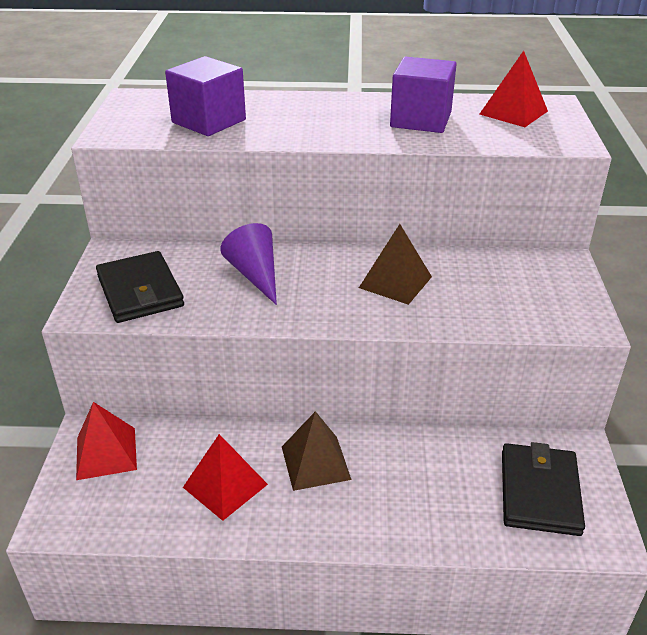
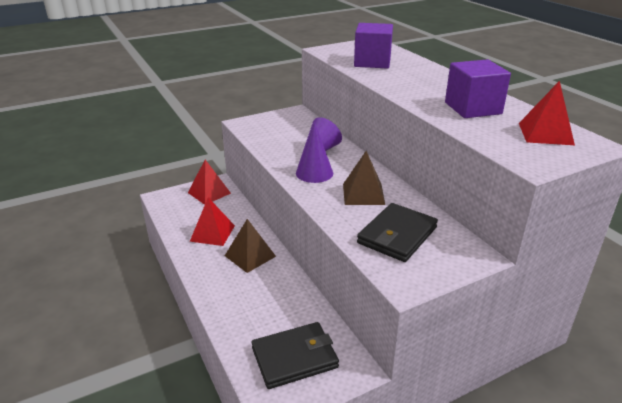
camera: 60 degrees right, 5 degrees down
black wallet [96,251,184,323] -> black wallet moved to [357,203,438,262]
none -> purple cone [296,122,333,183]

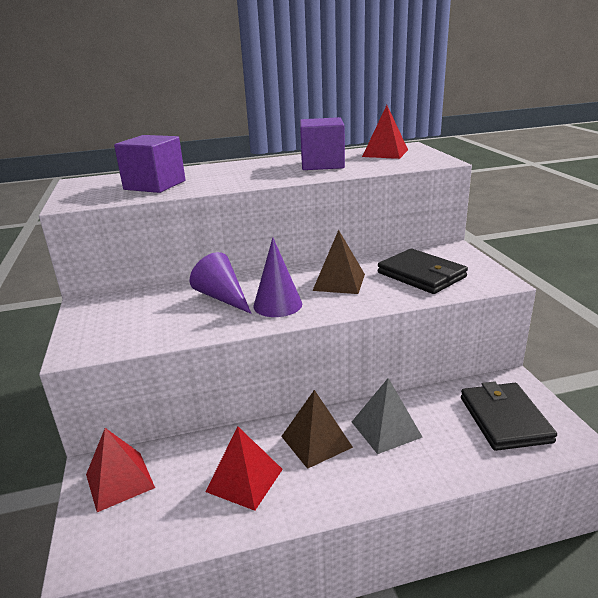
camera: 75 degrees left, 5 degrees down
none -> grey pyramid [352,378,422,454]

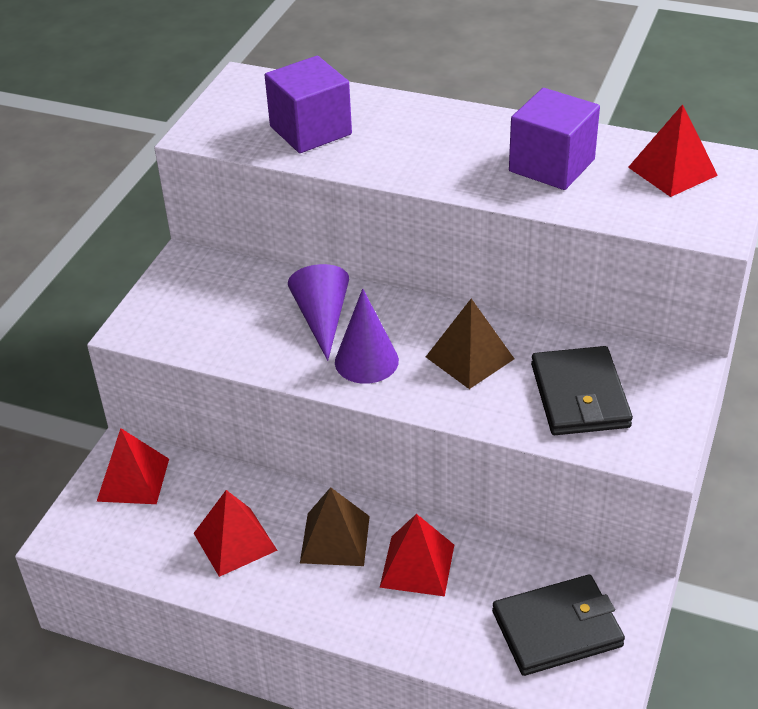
camera: 35 degrees right, 15 degrees up
grey pyramid [352,378,422,454] -> red pyramid [380,514,454,597]
black wallet [461,381,557,451] -> black wallet turned 45 degrees clockwise [492,575,625,676]

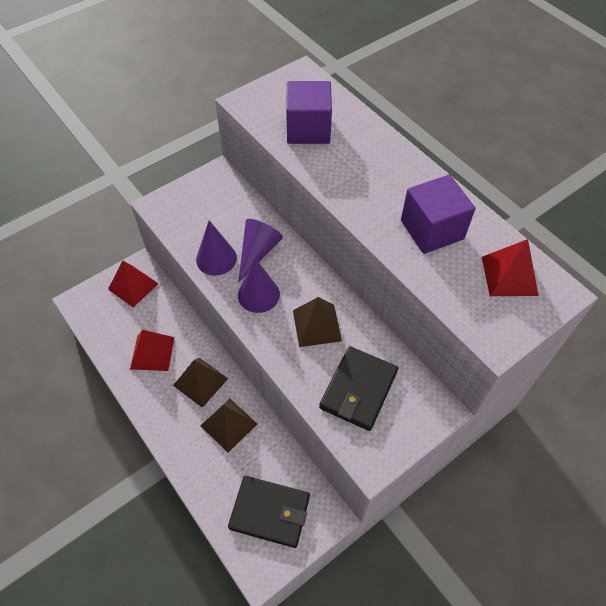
camera: 30 degrees right, 15 degrees up
red pyramid [380,514,454,597] -> brown pyramid [200,399,257,453]
none -> purple cone [196,220,237,276]

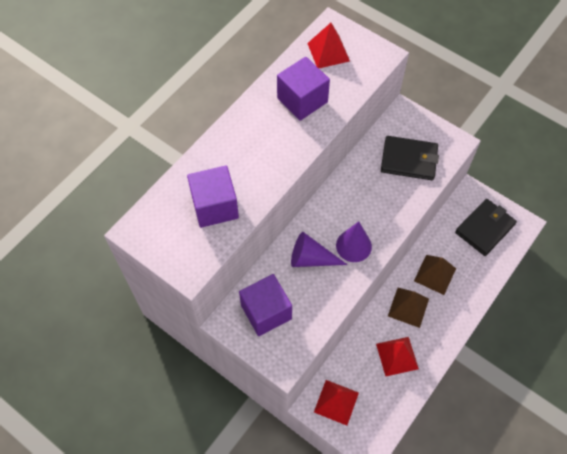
camera: 105 degrees left, 5 degrees up
purple cone [196,220,237,276] -> none
black wallet [228,476,310,548] -> black wallet turned 45 degrees clockwise [455,199,517,256]
brown pyramid [293,297,342,347] -> none
none -> purple cube [239,274,292,336]

